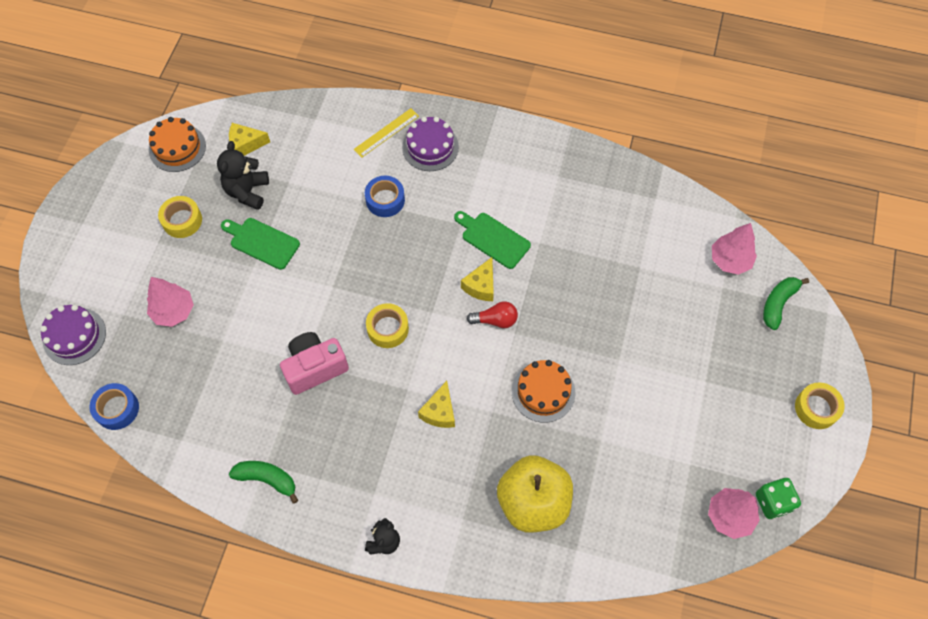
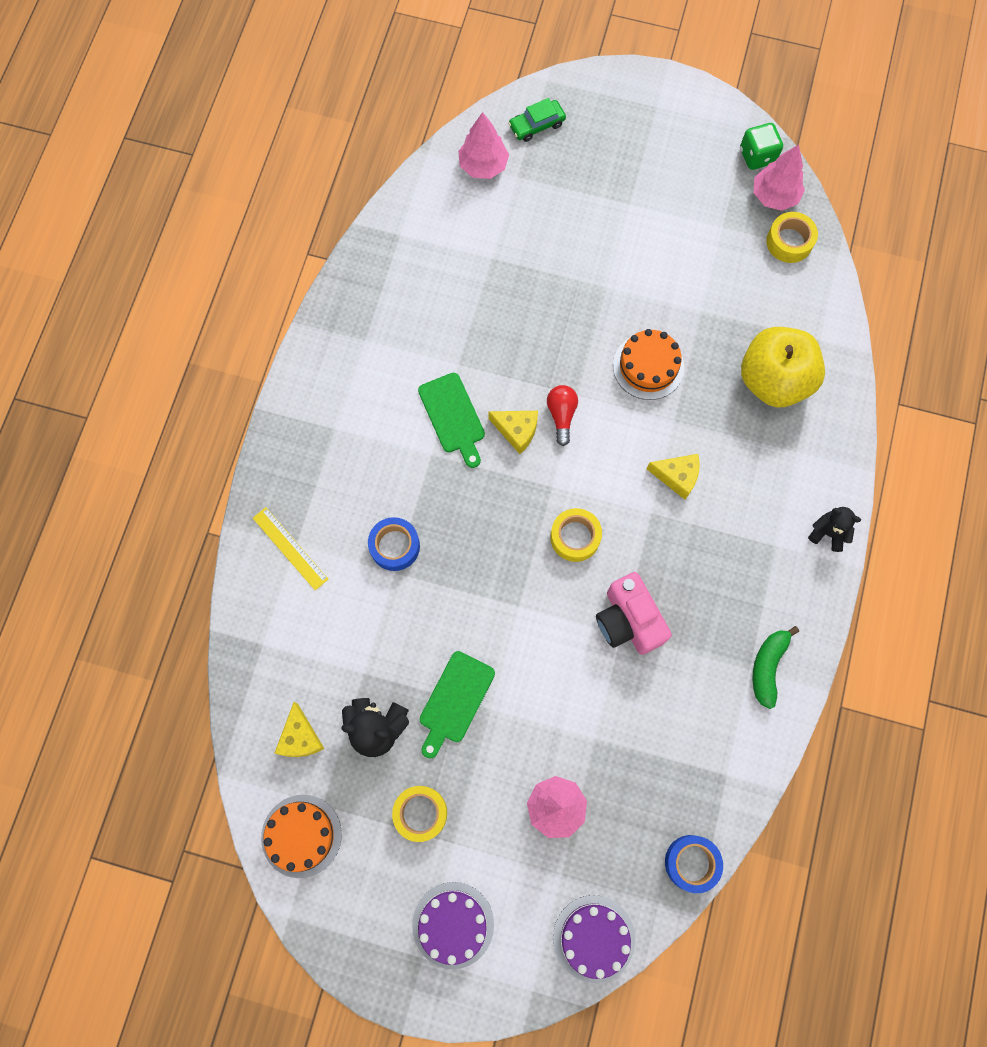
camera: 90 degrees left, 10 degrees up
purple cake [402,117,459,171] -> purple cake moved to [412,882,494,969]
green cutting board [454,211,531,269] -> green cutting board turned 60 degrees counterclockwise [418,373,485,468]
green banana [763,277,809,330] -> green car [508,98,566,142]
yellow tape [795,382,845,429] -> yellow tape moved to [766,212,818,263]

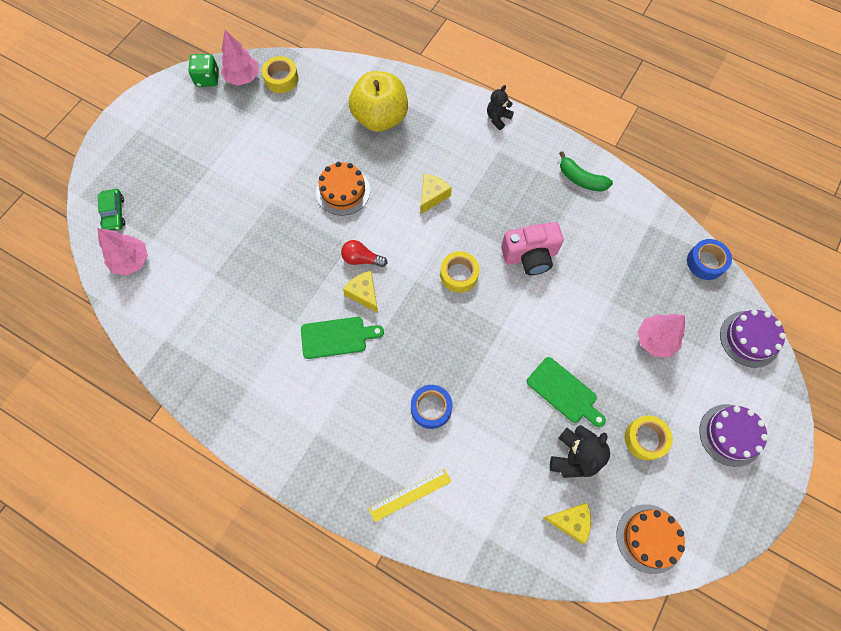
camera: 75 degrees left, 5 degrees down
yellow cheese [488,411,538,454] -> yellow cheese turned 75 degrees counterclockwise [343,271,378,313]

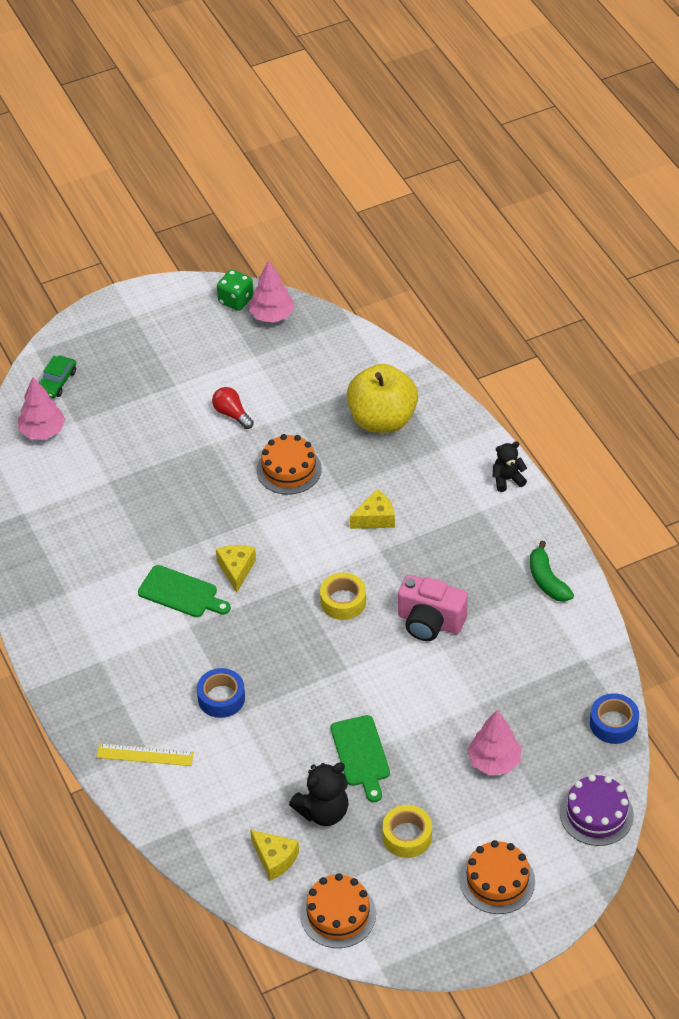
camera: 35 degrees right, 20 degrees down
yellow tape [262,56,299,93] -> none
red light bulb [341,240,387,267] -> red light bulb moved to [212,387,254,429]
purple cake [699,404,768,467] -> orange cake [460,840,535,914]

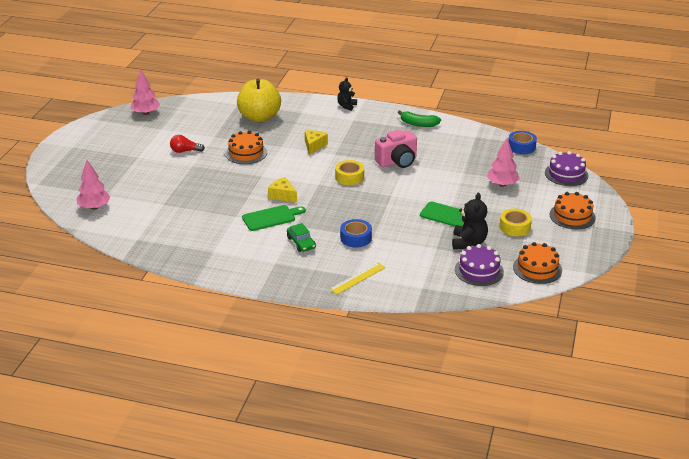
camera: 50 degrees left, 15 degrees down
green car [39,355,76,398] -> green car moved to [287,223,316,252]
green dice [217,269,253,311] -> none
yellow cheese [250,830,299,881] -> purple cake [455,244,504,286]

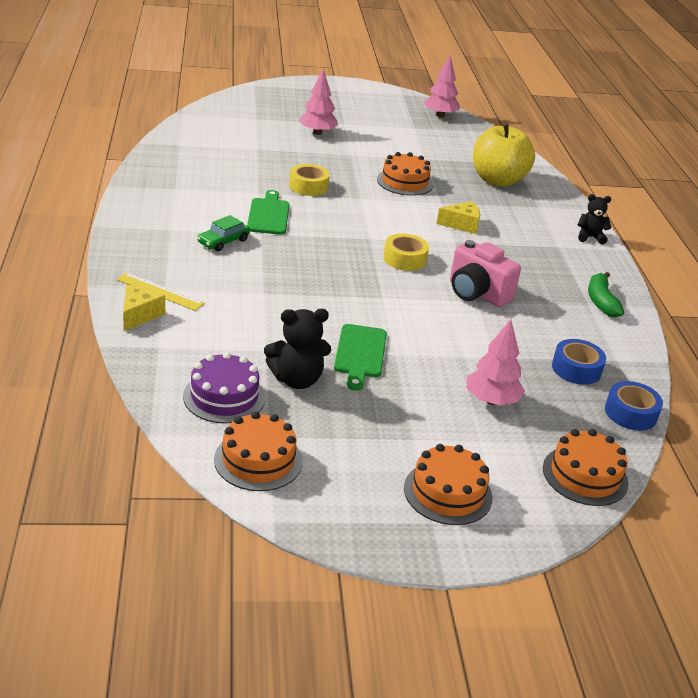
camera: 65 degrees right, 0 degrees up
pink tree [76,160,111,210] -> pink tree moved to [299,69,338,135]
red light bulb [170,135,205,153] -> none
green cutting board [242,205,306,231] -> green cutting board turned 135 degrees counterclockwise [247,190,290,235]
yellow cheese [268,177,297,203] -> yellow cheese moved to [123,285,165,331]
blue tape [340,219,372,248] -> blue tape moved to [552,339,606,385]
yellow tape [500,209,532,236] -> yellow tape moved to [289,164,330,196]
purple cake [545,151,588,186] -> orange cake [543,429,628,506]

